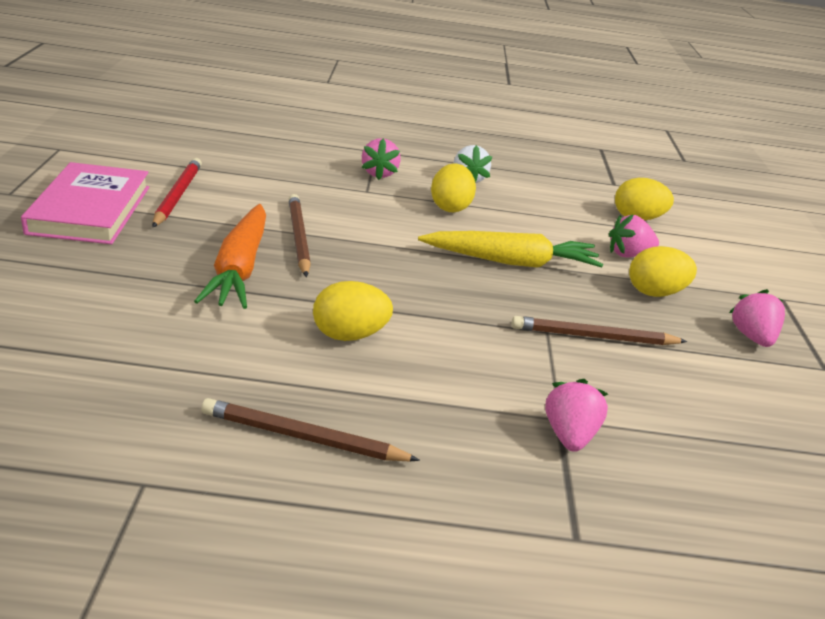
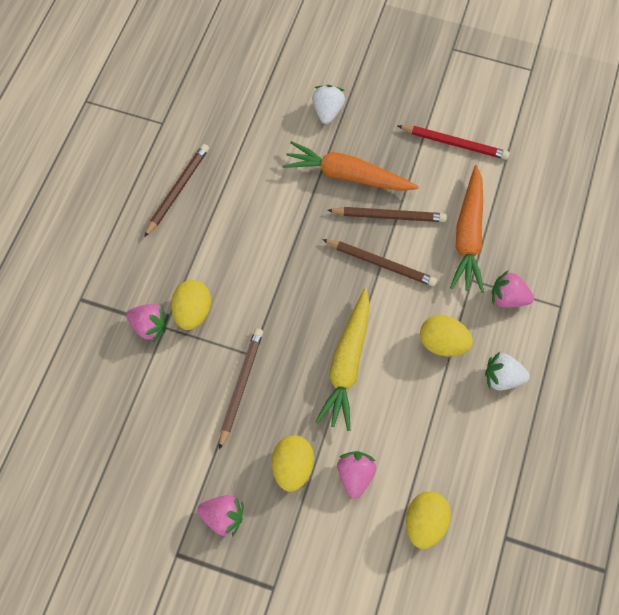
camera: 110 degrees right, 35 degrees up
pink book [21,162,149,244] -> none
yellow egg [313,281,393,341] -> yellow egg moved to [171,280,211,330]
none -> white strawberry [312,85,345,124]
none -> brown pencil [322,239,437,287]
none -> orange carrot [450,165,484,293]

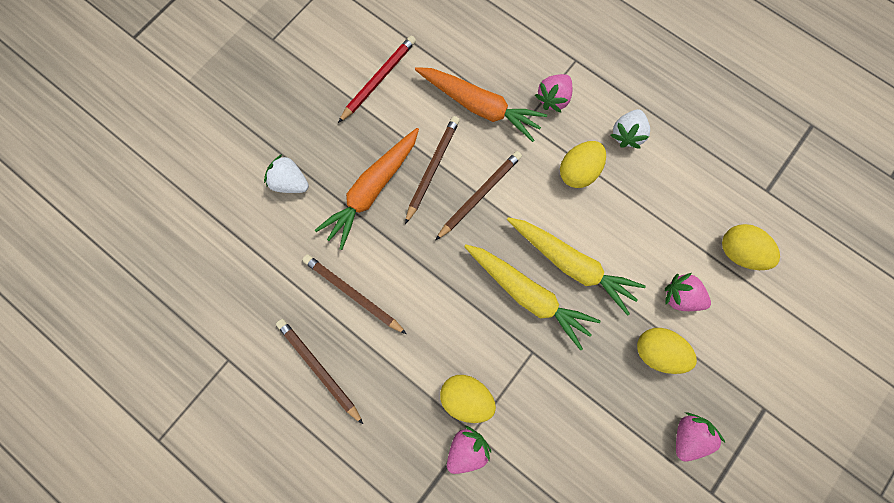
camera: 70 degrees left, 10 degrees up
brown pencil [219,328,263,450] -> brown pencil moved to [302,255,407,334]
none -> yellow carrot [464,244,600,350]

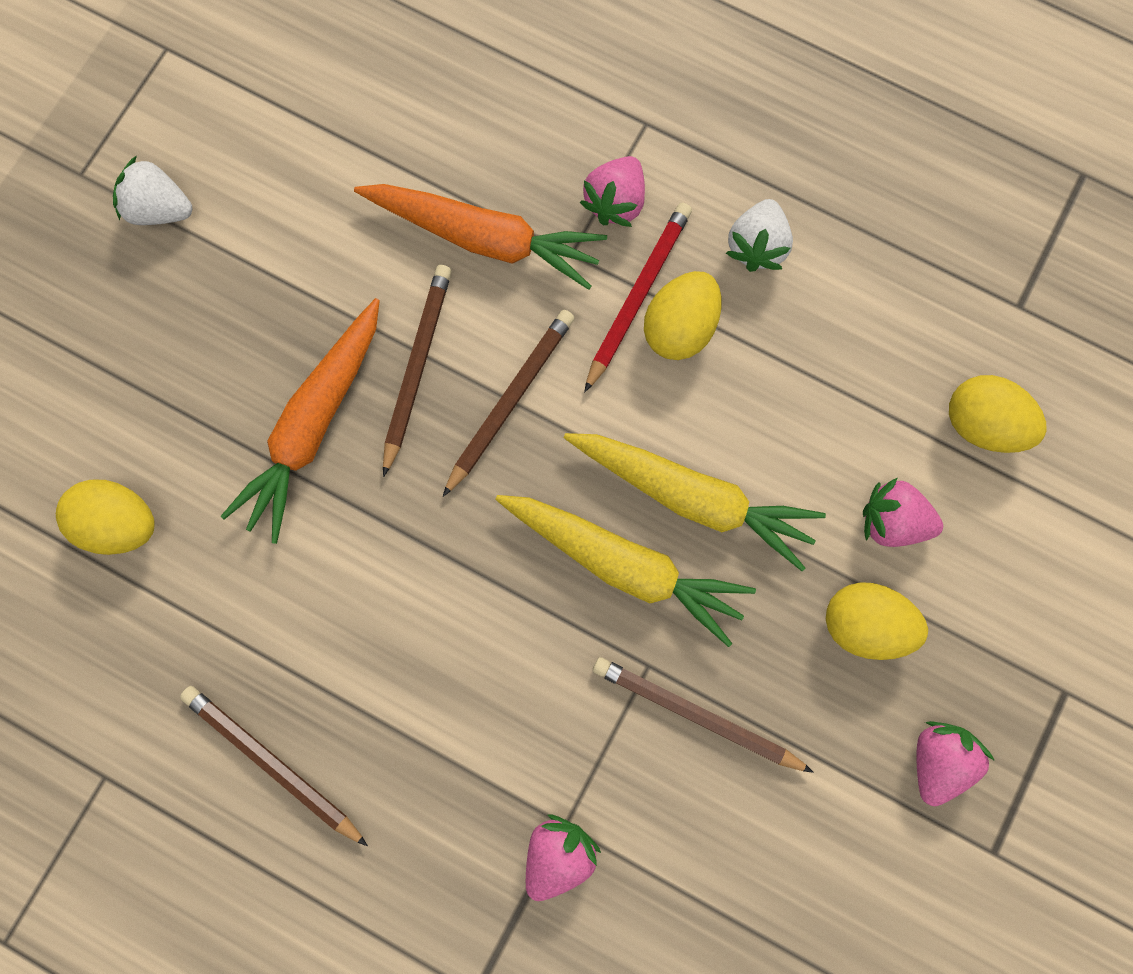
camera: 10 degrees left, 0 degrees up
white strawberry [264,154,309,193] -> white strawberry moved to [113,156,192,225]
brown pencil [302,255,407,334] -> brown pencil moved to [593,657,813,773]
red pencil [338,35,416,123] -> red pencil moved to [584,203,692,392]
yellow egg [440,375,496,423] -> yellow egg moved to [56,480,154,555]

